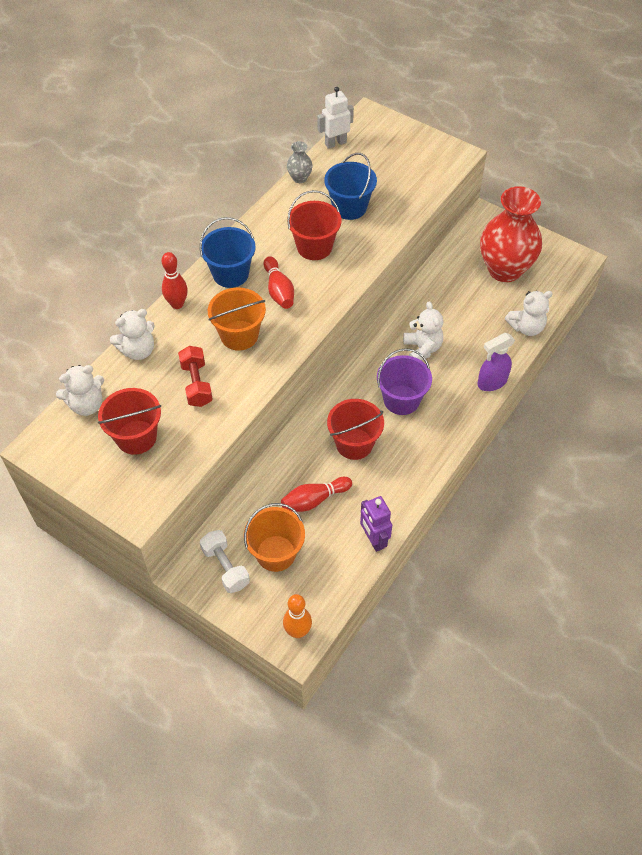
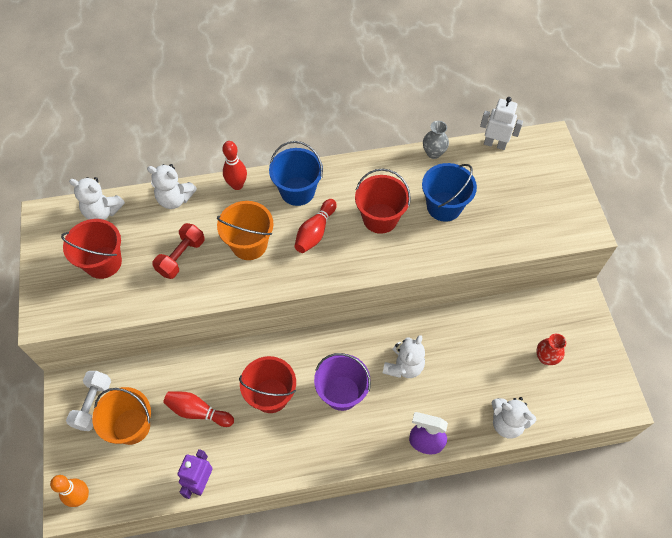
camera: 45 degrees right, 5 degrees up
red vase [480,186,542,282] -> red vase [536,334,566,365], size x0.42

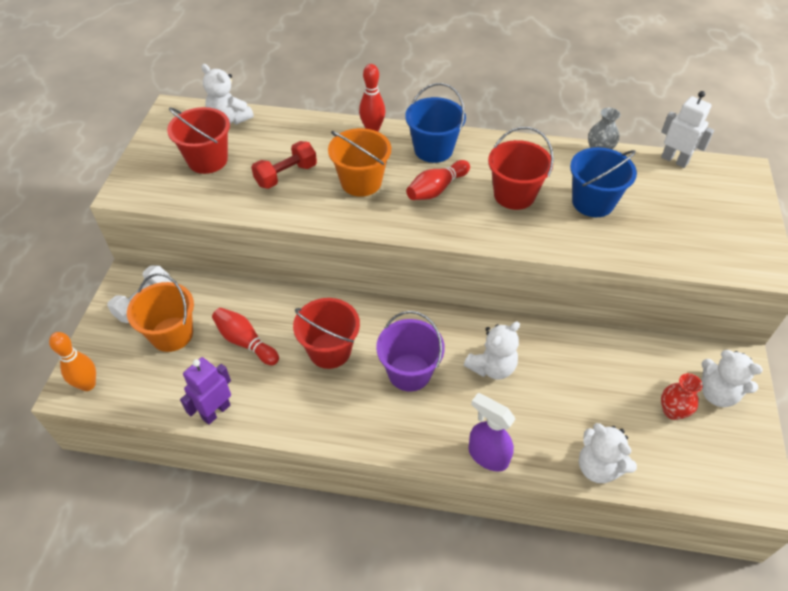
camera: 20 degrees right, 10 degrees down
white teddy bear [147,164,197,209] -> white teddy bear moved to [702,350,763,407]

